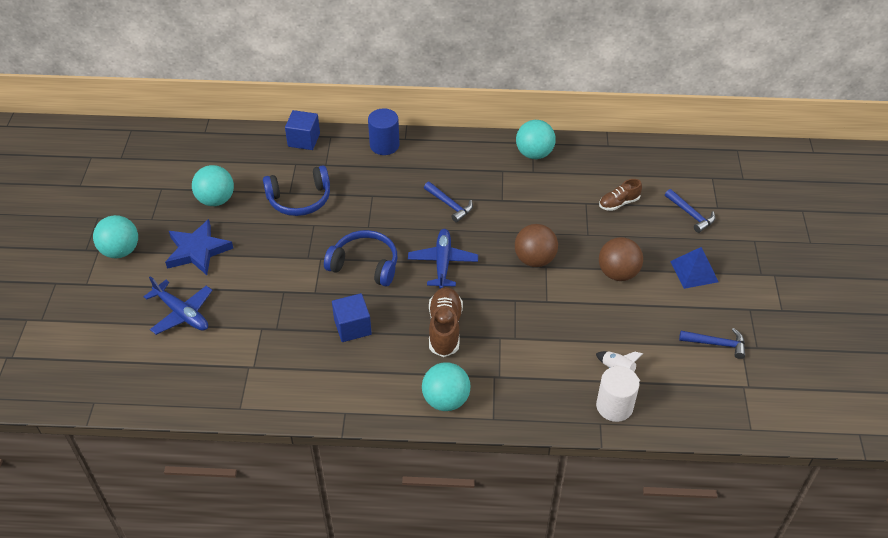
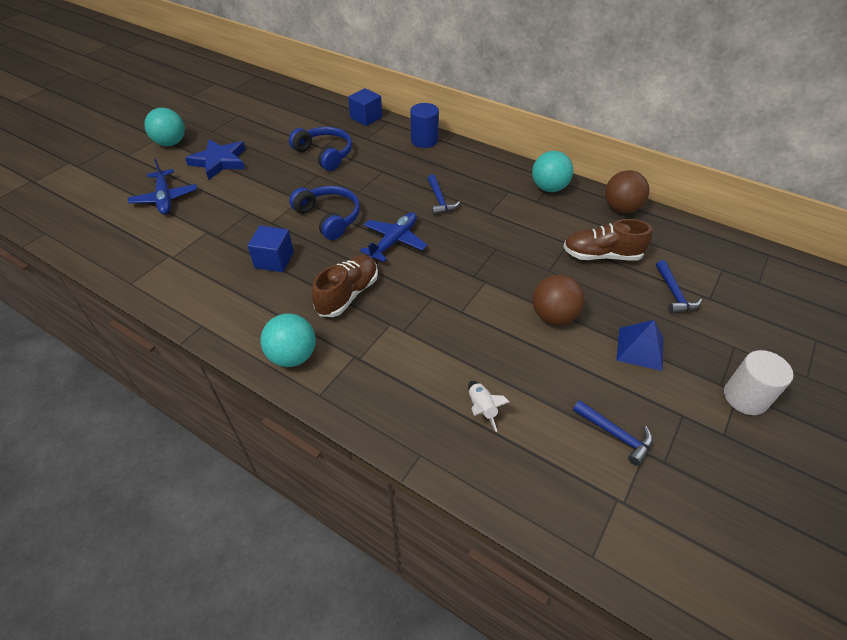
camera: 30 degrees right, 0 degrees up
turquoise ball [192,165,234,206] -> none
blue headphones [263,166,330,216] -> blue headphones turned 150 degrees counterclockwise [289,127,352,171]
brown ball [515,224,558,267] -> brown ball moved to [605,170,650,213]
white cylinder [596,366,640,422] -> white cylinder moved to [724,350,793,415]
brown shoe [599,179,642,211] -> brown shoe [563,219,652,261], size x1.59

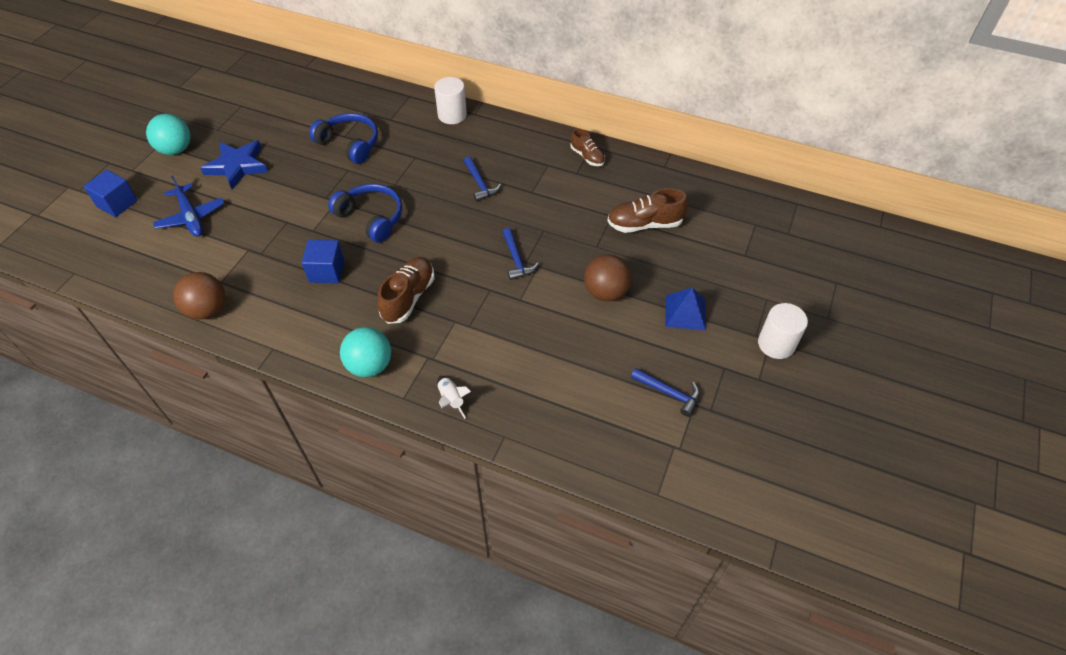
camera: 10 degrees left, 5 degrees up
blue cube [348,88,382,126] -> blue cube moved to [84,170,137,217]
blue plane [360,212,427,262] -> none
blue cylinder [410,103,439,148] -> white cylinder [434,77,467,124]
white rocket [468,381,510,432] -> white rocket moved to [437,376,471,419]
turquoise ball [532,151,573,192] -> brown shoe [571,128,605,166]
brown ball [605,170,650,213] -> brown ball moved to [173,272,225,319]
blue hammer [656,260,702,313] -> blue hammer moved to [502,228,539,280]

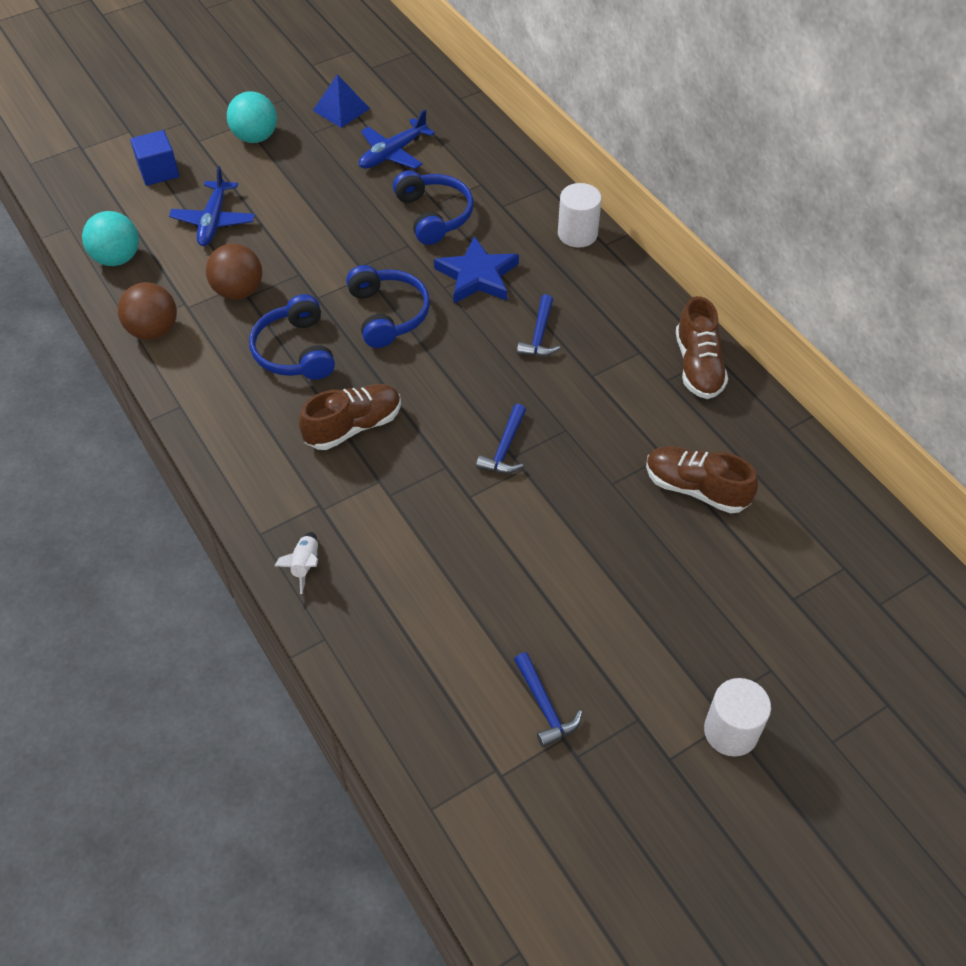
camera: 35 degrees right, 0 degrees up
blue star [200,140,268,189] -> blue star moved to [434,236,519,303]
blue cube [302,240,344,283] -> blue headphones [249,294,335,380]
turquoise ball [340,327,391,377] -> turquoise ball moved to [82,211,139,266]
brown shoe [571,128,605,166] -> brown shoe [676,296,728,399], size x1.59
brown ball [584,255,631,301] -> brown ball moved to [206,243,262,300]
blue pyramid [665,288,706,331] -> blue pyramid moved to [313,74,370,128]
none -> blue plane [359,110,435,169]

